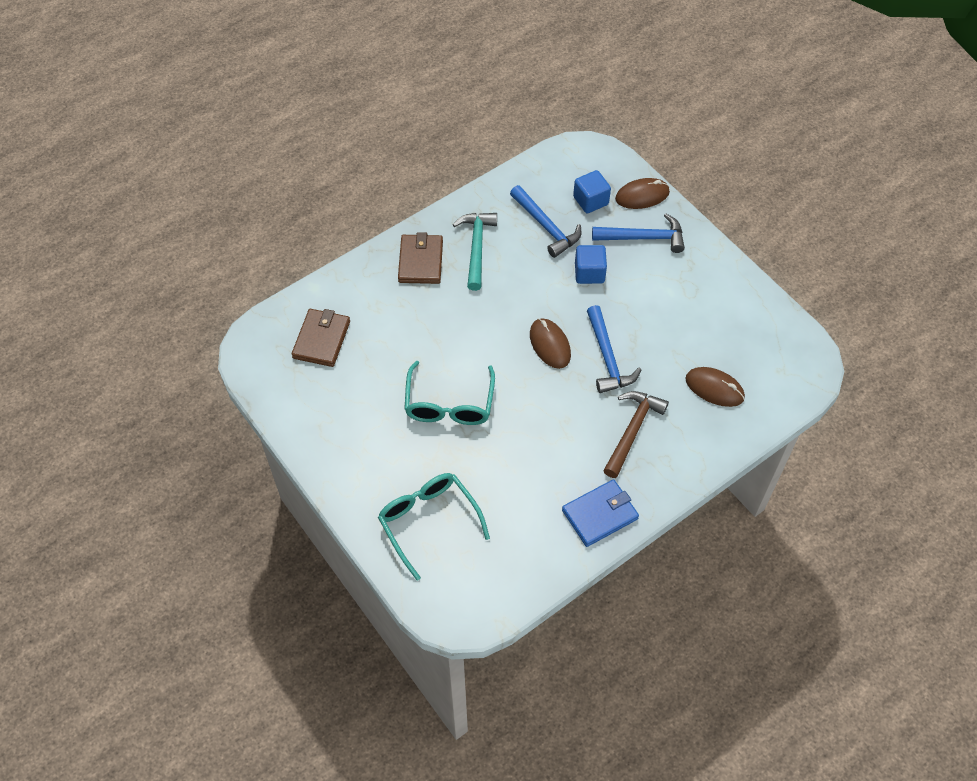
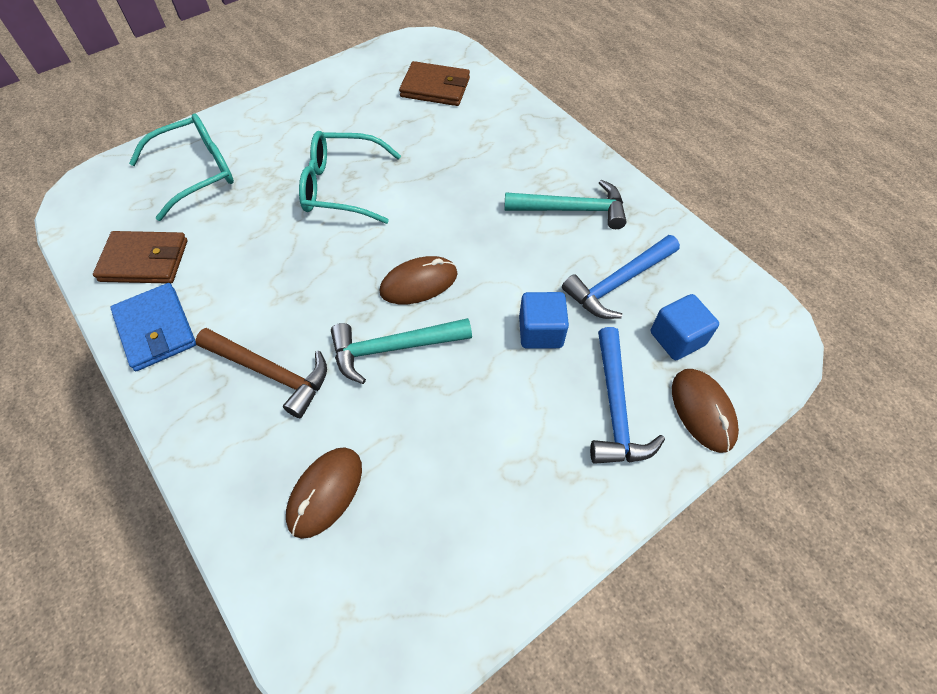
camera: 90 degrees right, 0 degrees up
brown wallet [398,232,443,284] -> brown wallet moved to [93,231,188,284]
blue hammer [587,305,641,393] -> turquoise hammer [331,318,472,384]

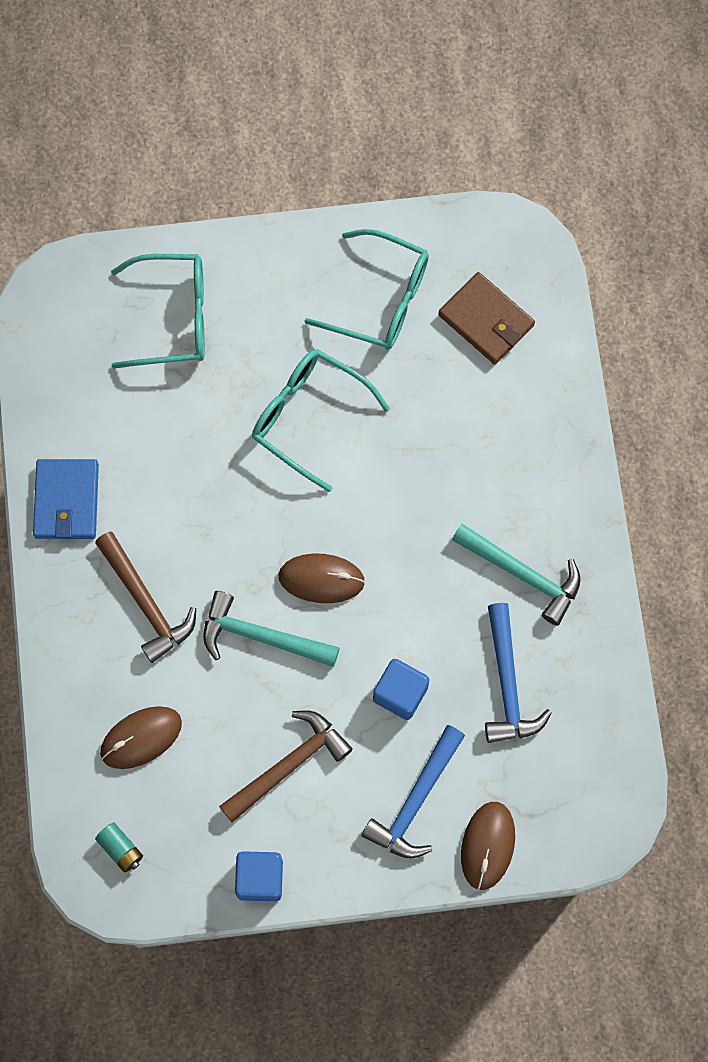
camera: 30 degrees right, 15 degrees up
brown wallet [93,231,188,284] -> none
blue hammer [562,235,680,319] -> blue hammer turned 90 degrees counterclockwise [485,603,552,743]
blue cube [651,294,719,360] -> blue cube moved to [235,851,283,901]
none -> turquoise battery [95,822,143,873]
none -> brown hammer [219,710,352,822]
none -> turquoise glasses [305,229,429,350]

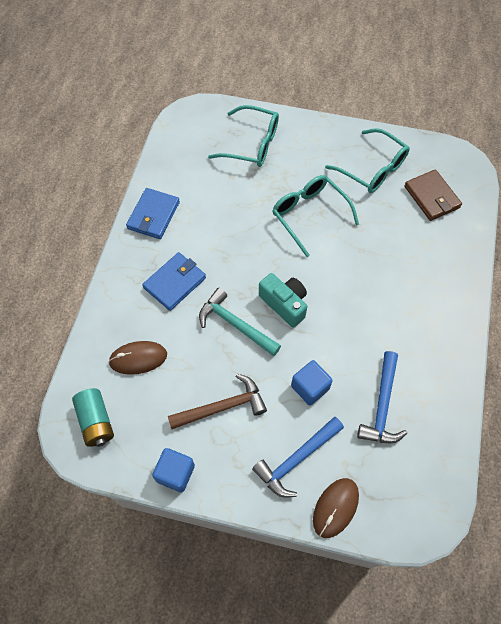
camera: 20 degrees right, 10 degrees down
brown hammer [95,532,196,663] -> blue wallet [142,252,206,311]
turquoise battery [95,822,143,873] -> turquoise battery [72,388,114,447], size x1.64
brown mouse [278,553,365,603] -> turquoise camera [259,273,307,328]
turquoise hammer [452,524,581,626] -> none

